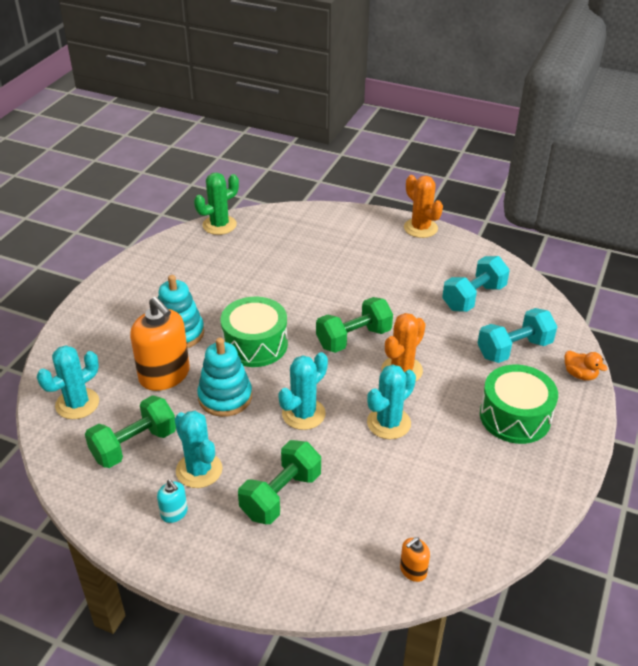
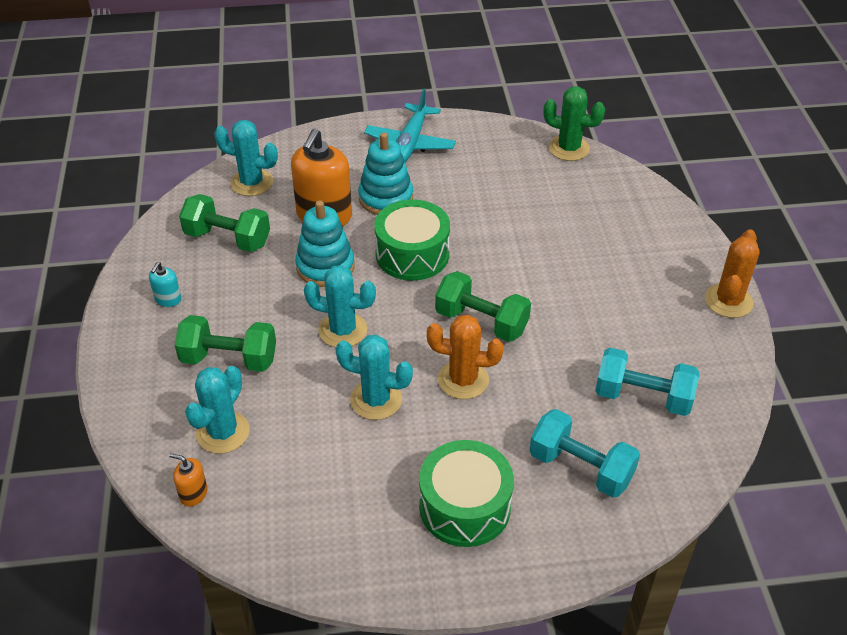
camera: 60 degrees right, 5 degrees up
turquoise cactus [175,411,222,488] -> turquoise cactus moved to [185,366,250,454]
orange duck [565,351,608,381] -> none
none -> turquoise plane [364,88,456,162]

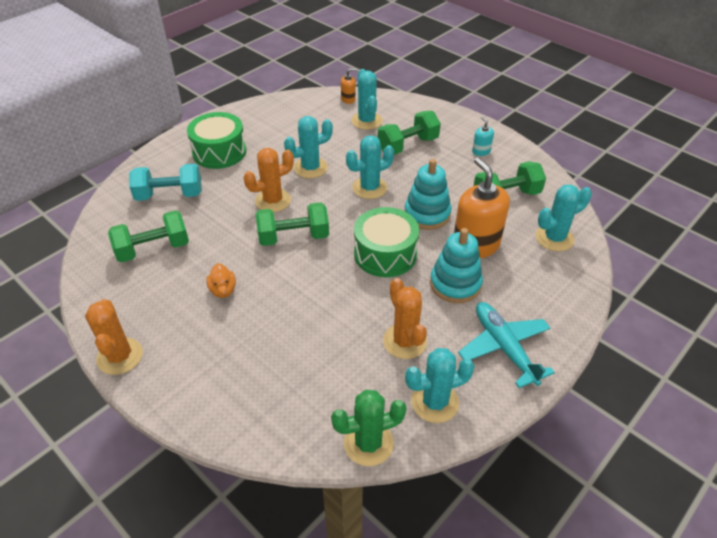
camera: 140 degrees right, 0 degrees up
turquoise dumbbell [595,348,699,416] -> green dumbbell [108,210,189,263]
none -> orange duck [206,263,236,298]
none -> orange cactus [383,278,427,359]
none -> turquoise cactus [405,348,475,423]

